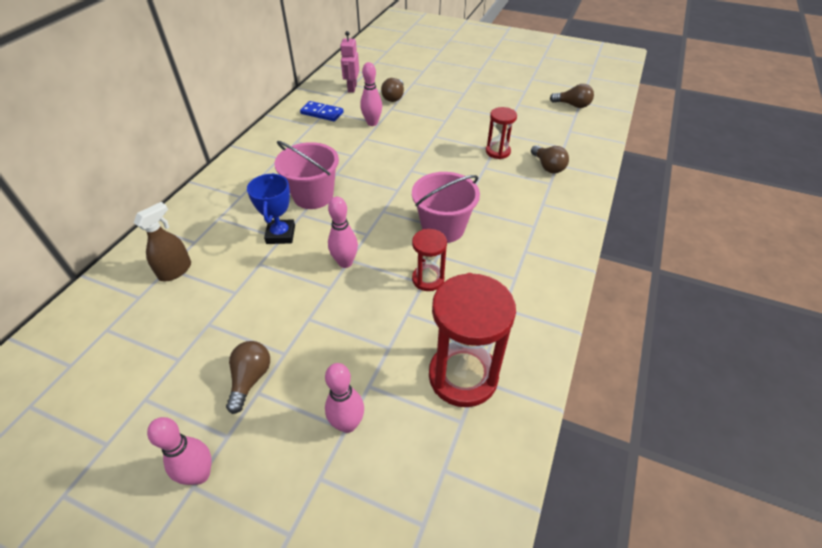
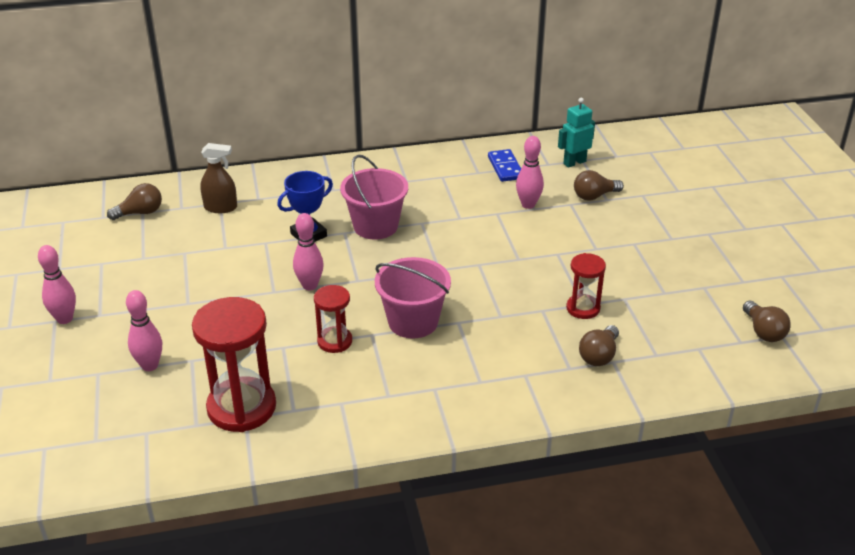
camera: 55 degrees right, 10 degrees down
brown light bulb [226,341,270,414] -> brown light bulb moved to [107,183,162,220]
pink robot [340,31,359,93] -> turquoise robot [558,98,595,168]

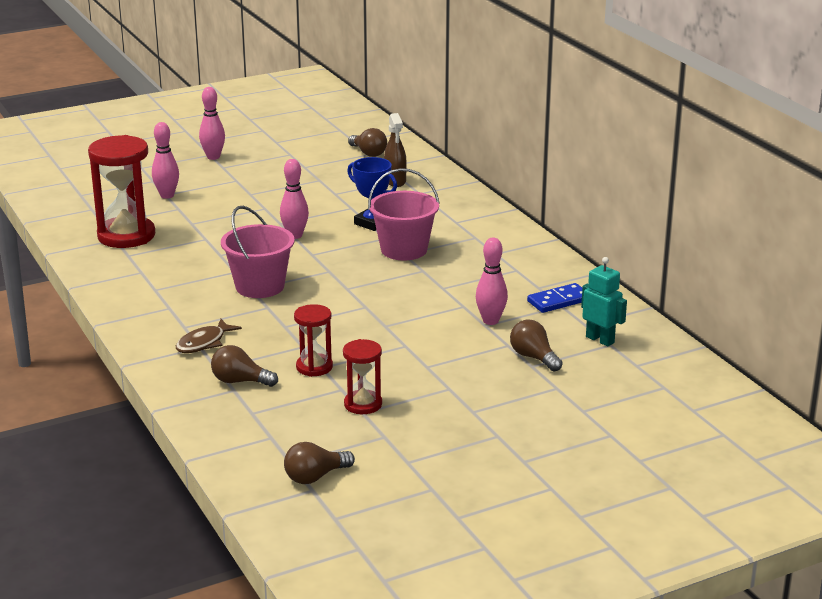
camera: 75 degrees right, 10 degrees down
red hourglass [314,285,352,353] -> red hourglass moved to [343,339,382,414]
none -> brown fish [176,319,242,353]

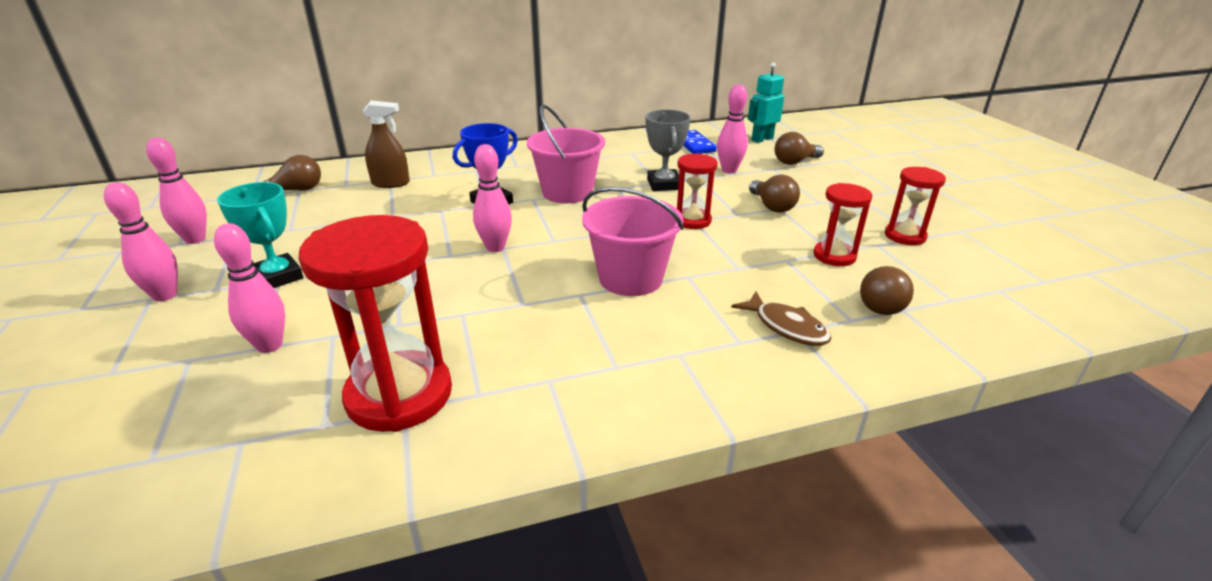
camera: 80 degrees left, 5 degrees up
brown light bulb [284,442,355,484] -> brown light bulb moved to [749,175,800,213]
none -> pink bowling pin [146,137,207,244]
none -> turquoise trophy [217,182,303,288]
none -> grey trophy [646,109,691,191]
none -> red hourglass [677,153,718,229]

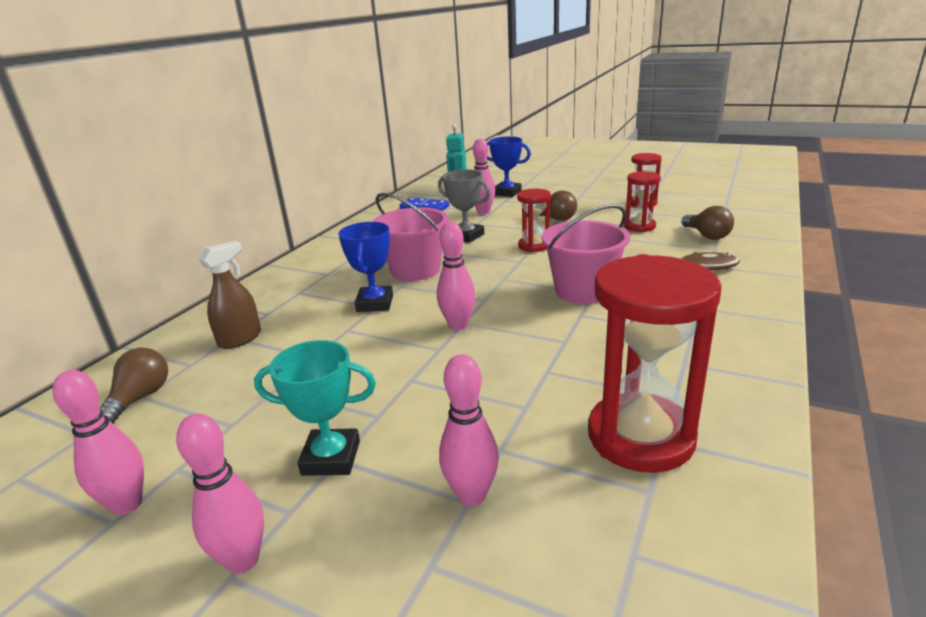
camera: 45 degrees left, 5 degrees down
brown light bulb [775,132,824,165] -> blue trophy [487,136,531,197]

